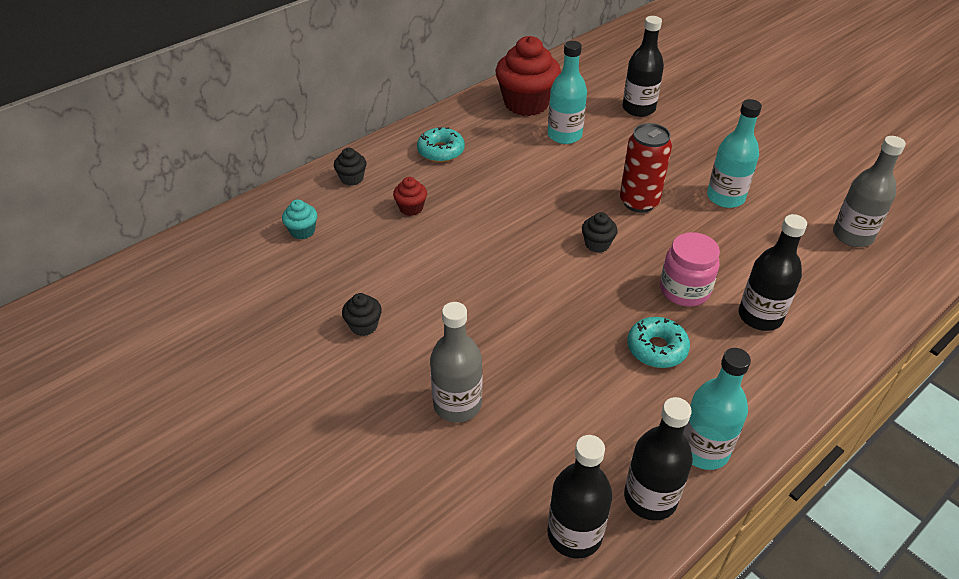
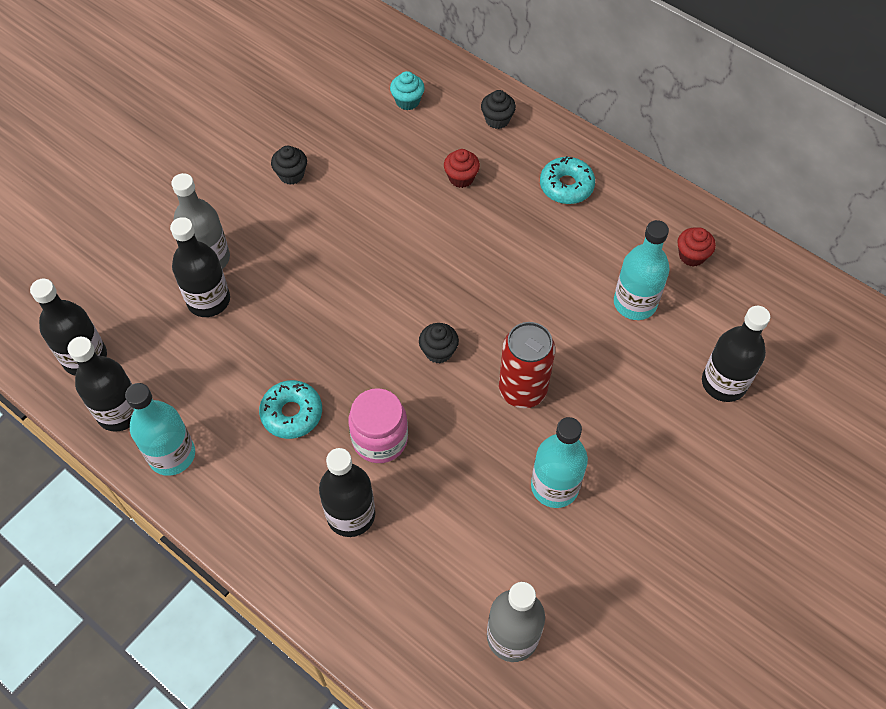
camera: 80 degrees right, 15 degrees up
red cupcake [495,36,561,116] -> red cupcake [677,227,716,267], size x0.45
none -> black bottle [170,217,230,317]

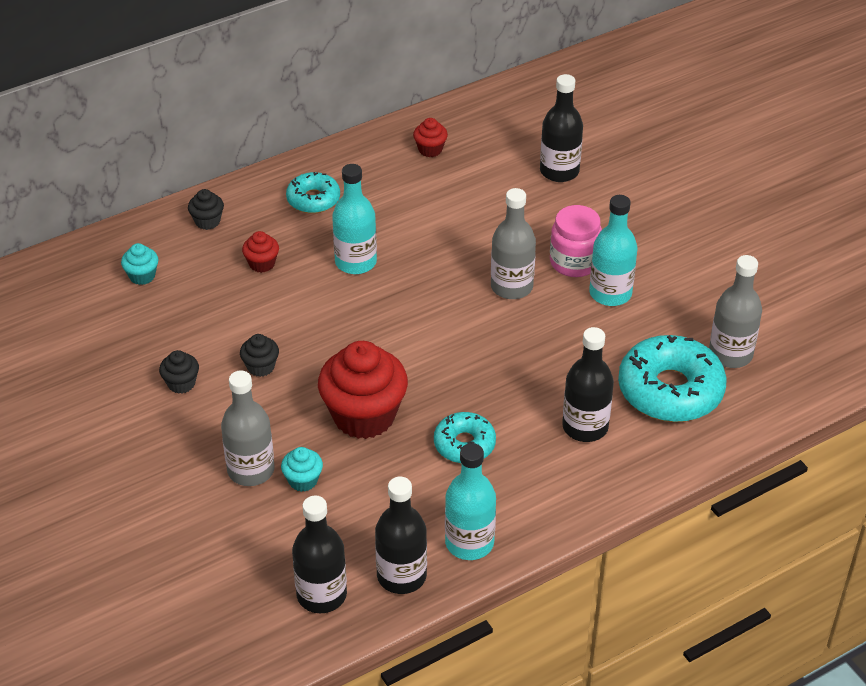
camera: 70 degrees left, 15 degrees down
black bottle [170,217,230,317] -> turquoise cupcake [281,447,323,492]
pink jar [348,388,408,463] -> pink jar moved to [550,205,602,277]
black cupcake [419,323,459,363] -> black cupcake moved to [240,334,279,377]
red can [499,322,555,408] -> grey bottle [491,188,536,299]
turquoise bottle [614,220,670,320] -> turquoise bottle moved to [332,164,377,274]
none -> red cupcake [318,341,408,439]
none -> turquoise donut [618,335,727,422]

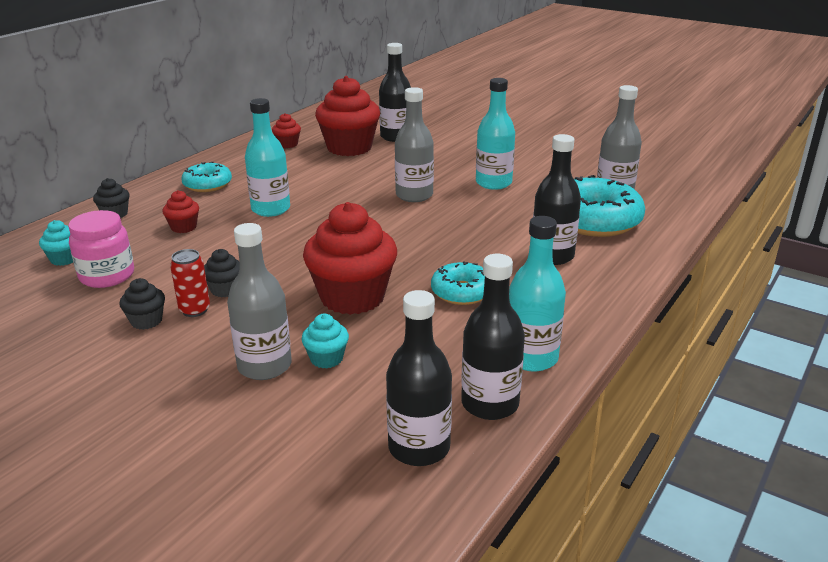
camera: 25 degrees left, 15 degrees down
pink jar [550,205,602,277] -> pink jar moved to [68,210,134,288]
none -> red can [170,249,210,317]
none -> red cupcake [315,76,380,156]

